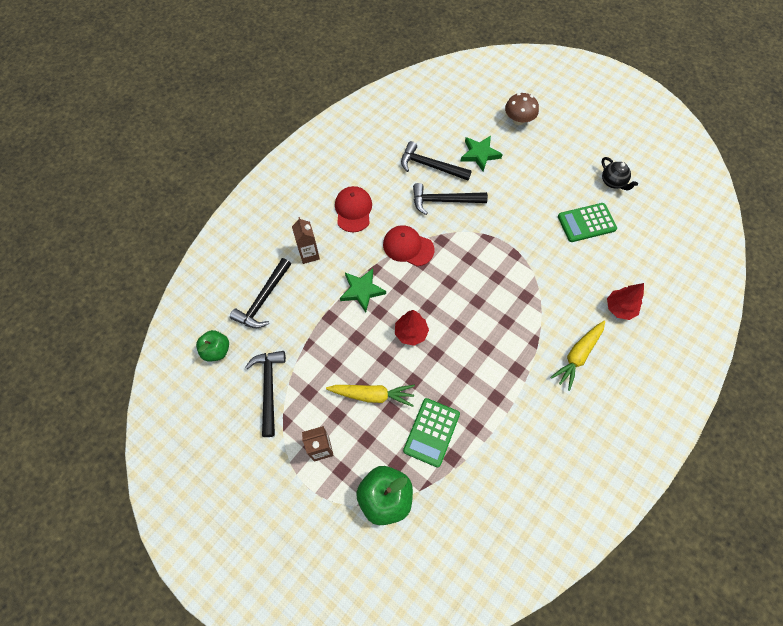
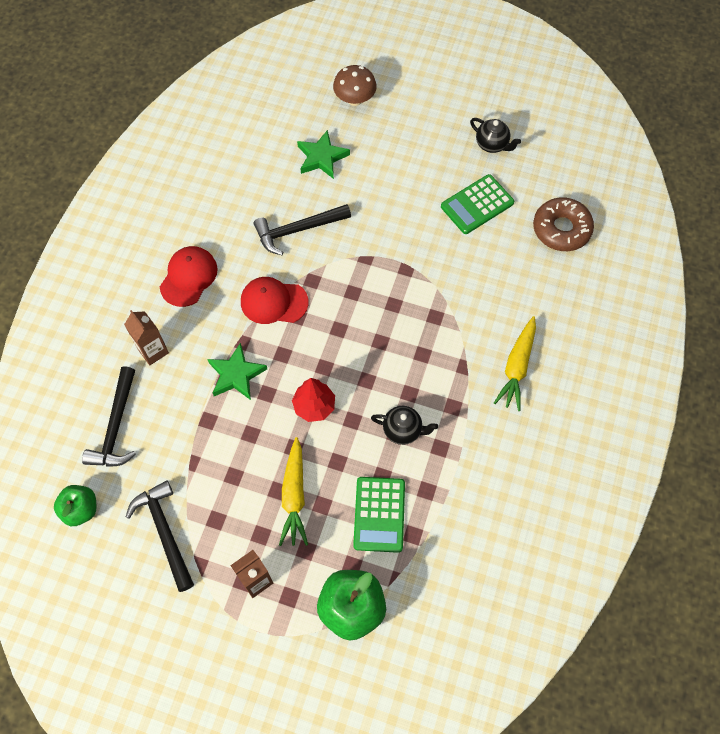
camera: 20 degrees left, 0 degrees up
yellow carrot [326,385,415,407] -> yellow carrot turned 105 degrees clockwise [279,437,308,546]
red cap [335,186,372,232] -> red cap turned 45 degrees clockwise [160,246,218,307]
black hammer [401,141,472,181] -> none
red tree [607,283,644,320] -> none
none -> black teapot [371,406,438,445]
none -> brown donut [533,197,594,251]

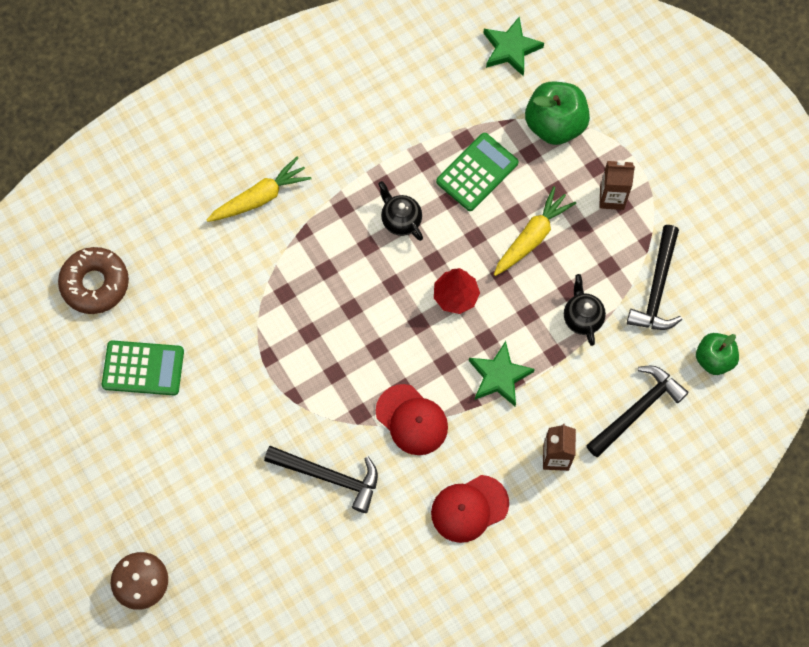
camera: 140 degrees left, 5 degrees up
green star [297,130,350,179] -> green star moved to [483,17,544,76]
black teapot [470,118,521,153] -> black teapot moved to [564,274,606,346]

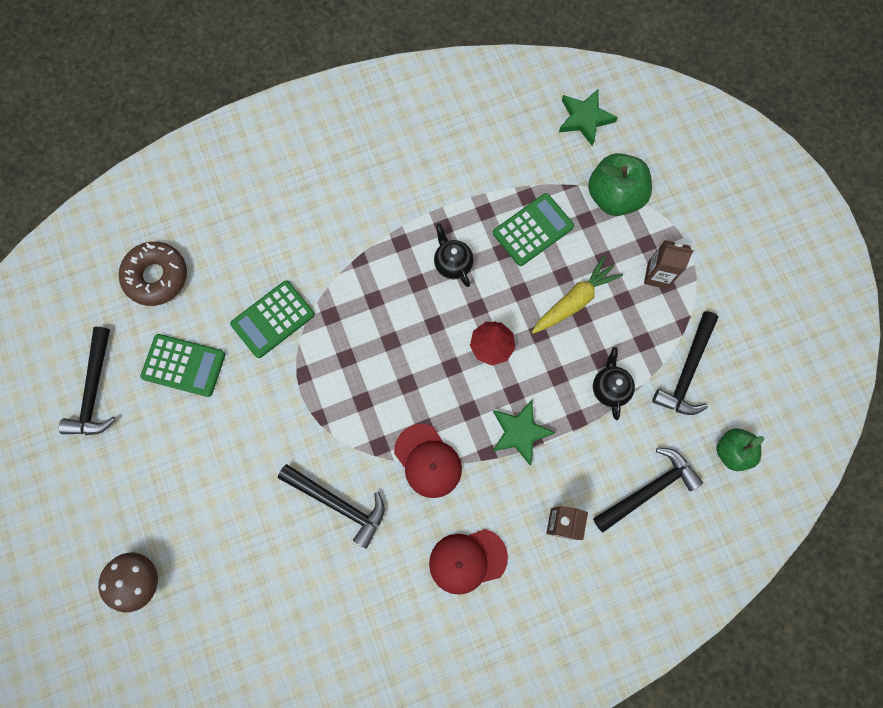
camera: 10 degrees right, 5 degrees up
yellow carrot [207,157,311,222] -> none
none -> black hammer [58,327,116,435]
none -> green calculator [230,280,315,358]

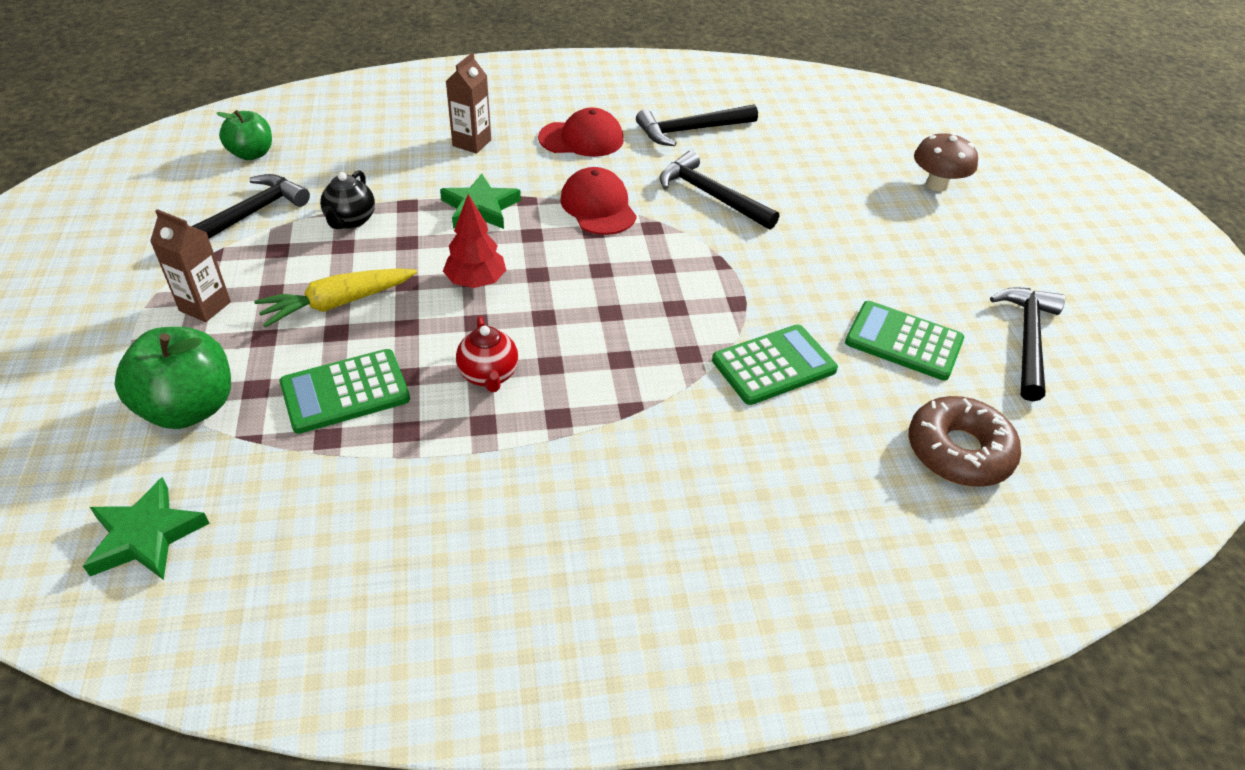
camera: 170 degrees left, 30 degrees down
black teapot [434,224,474,287] -> red teapot [456,316,518,392]
black hammer [593,448,703,533] -> black hammer moved to [636,104,758,146]

